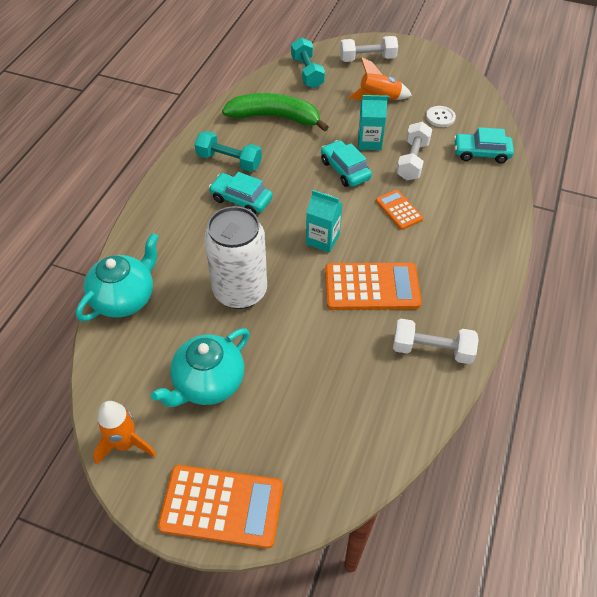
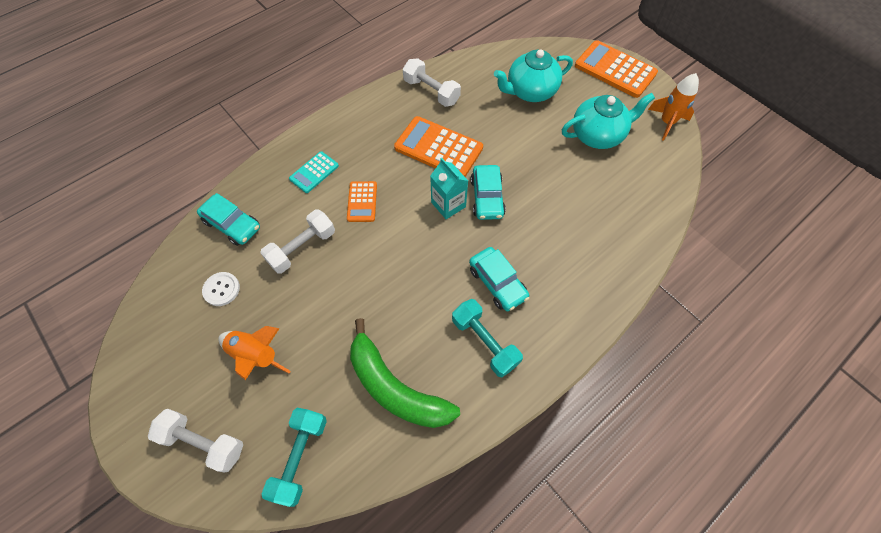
camera: 150 degrees left, 10 degrees up
turquoise teapot [76,233,159,321] -> turquoise teapot moved to [494,49,573,102]
white can [204,206,267,309] -> none
turquoise car [321,140,372,187] -> turquoise car moved to [471,165,506,220]
turquoise carton [358,95,388,150] -> none
none -> turquoise calculator [289,151,339,193]

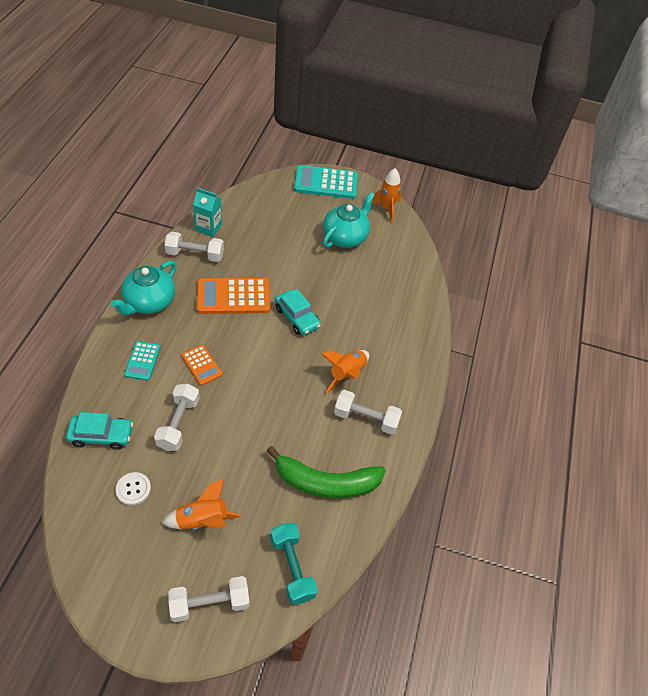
camera: 40 degrees left, 10 degrees down
turquoise carton [430,158,468,219] -> turquoise carton moved to [193,188,222,237]
turquoise dumbbell [452,299,523,378] -> white dumbbell [334,390,402,435]
turquoise car [469,247,529,311] -> orange rocket [321,350,369,393]
turquoise teapot [494,49,573,102] -> turquoise teapot moved to [111,261,176,315]
orange calculator [575,40,658,98] -> turquoise calculator [294,165,358,199]

